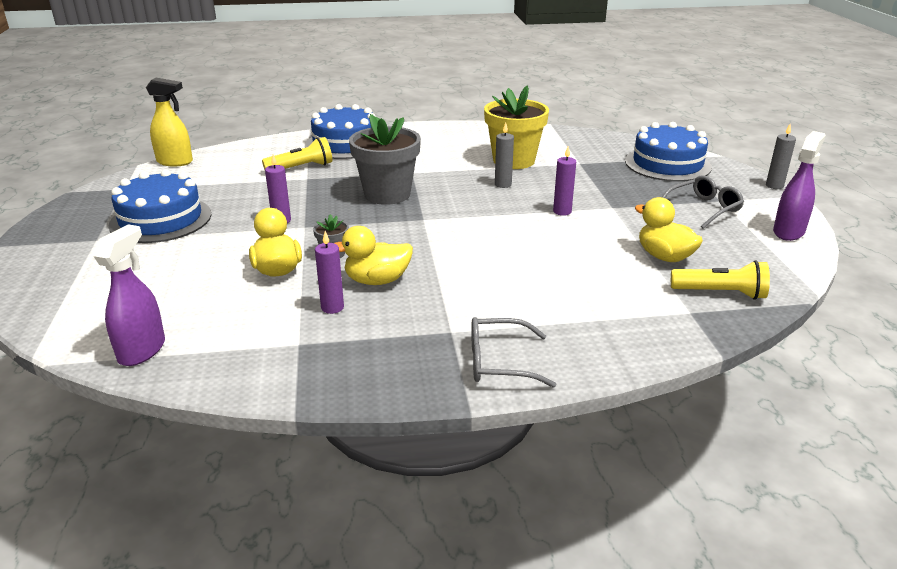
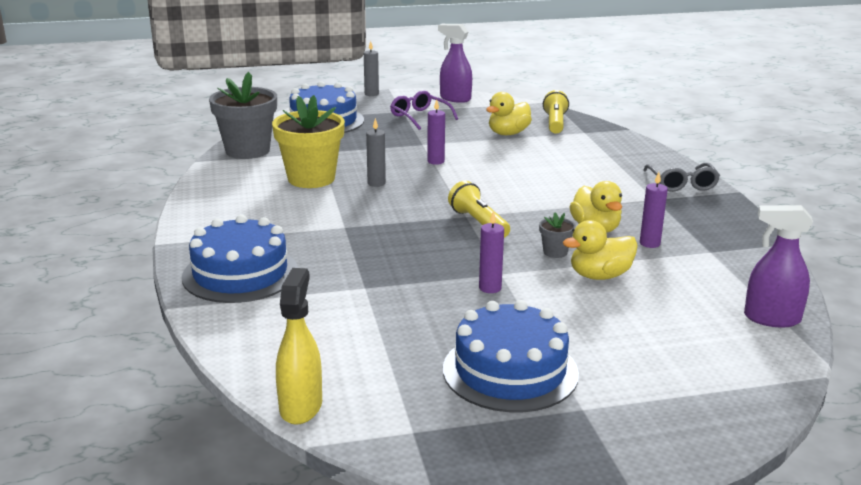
camera: 95 degrees left, 5 degrees down
yellow flashlight [262,137,332,170] -> yellow flashlight moved to [448,181,510,238]
grey flower pot [349,114,421,205] -> grey flower pot moved to [209,72,277,159]
grey glasses [662,175,744,229] -> purple glasses [390,91,458,130]

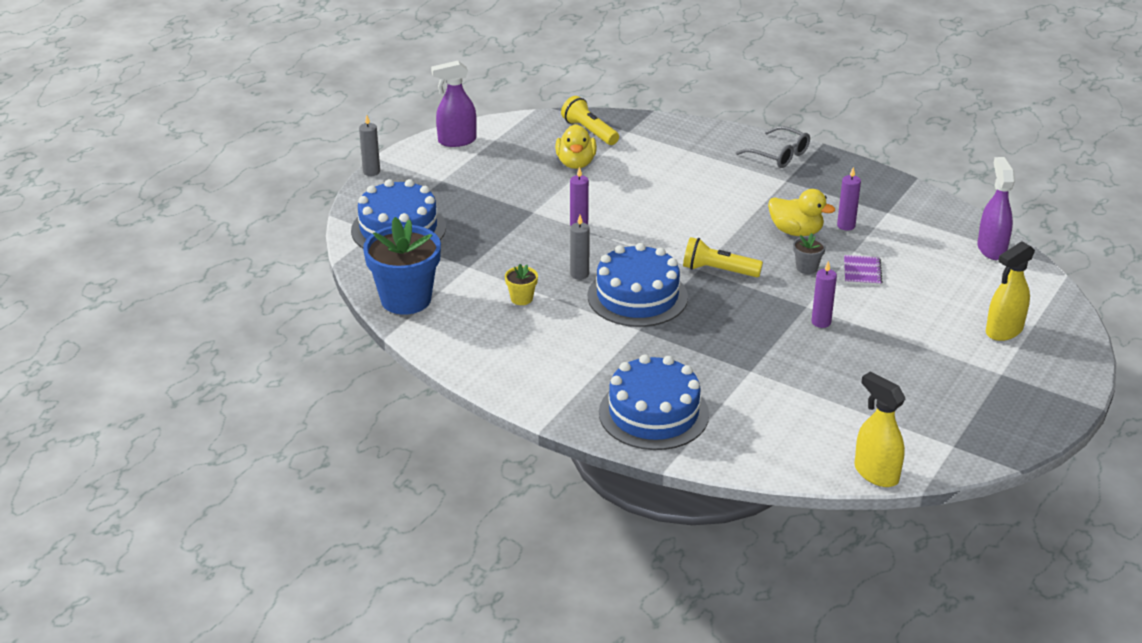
camera: 45 degrees left, 10 degrees up
grey flower pot [209,72,277,159] -> blue flower pot [363,217,441,315]
yellow flower pot [272,95,345,188] -> yellow flower pot [505,264,538,305], size x0.44
purple glasses [390,91,458,130] -> none
blue cake [443,300,579,412] -> blue cake moved to [588,243,688,327]
yellow duck [563,220,638,280] -> purple notebook [844,255,882,286]
purple spray bottle [744,205,813,327] -> purple spray bottle turned 120 degrees clockwise [977,157,1015,260]
none -> yellow spray bottle [986,242,1035,341]

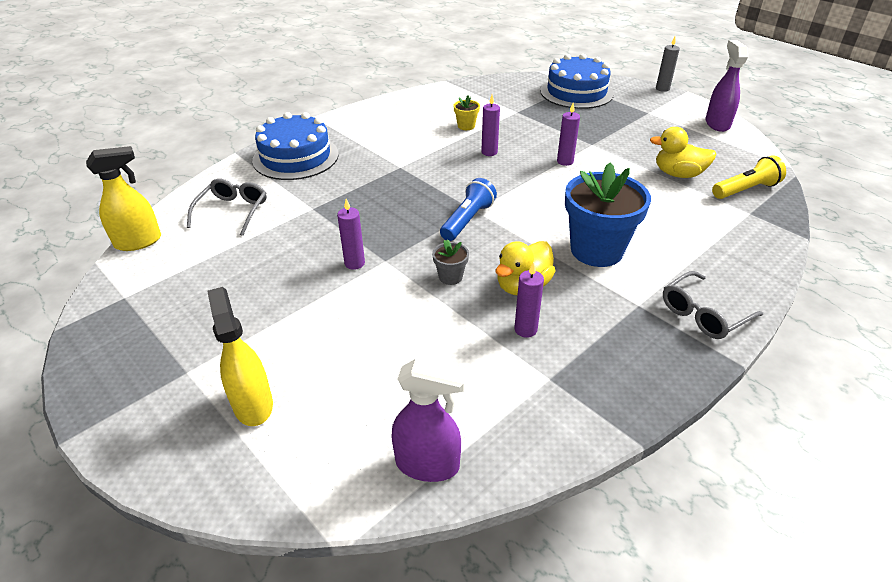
camera: 105 degrees right, 5 degrees up
blue flower pot [363,217,441,315] -> blue flower pot moved to [565,162,651,267]
grey candle [570,215,590,280] -> purple candle [481,95,500,156]
blue cake [588,243,688,327] -> none
yellow flashlight [683,237,763,277] -> blue flashlight [440,178,497,241]
purple notebook [844,255,882,286] -> none
none -> grey glasses [187,179,267,236]

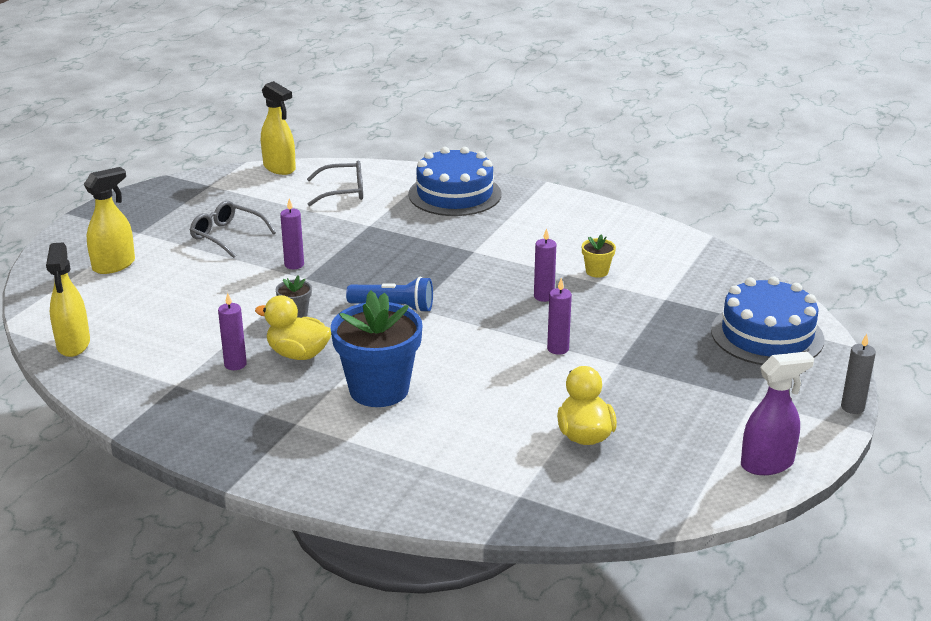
camera: 70 degrees right, 10 degrees down
purple spray bottle [391,359,467,482] -> yellow spray bottle [46,242,90,357]
grey glasses [663,271,763,339] -> grey glasses moved to [190,201,276,258]
yellow flashlight [712,155,786,199] -> none

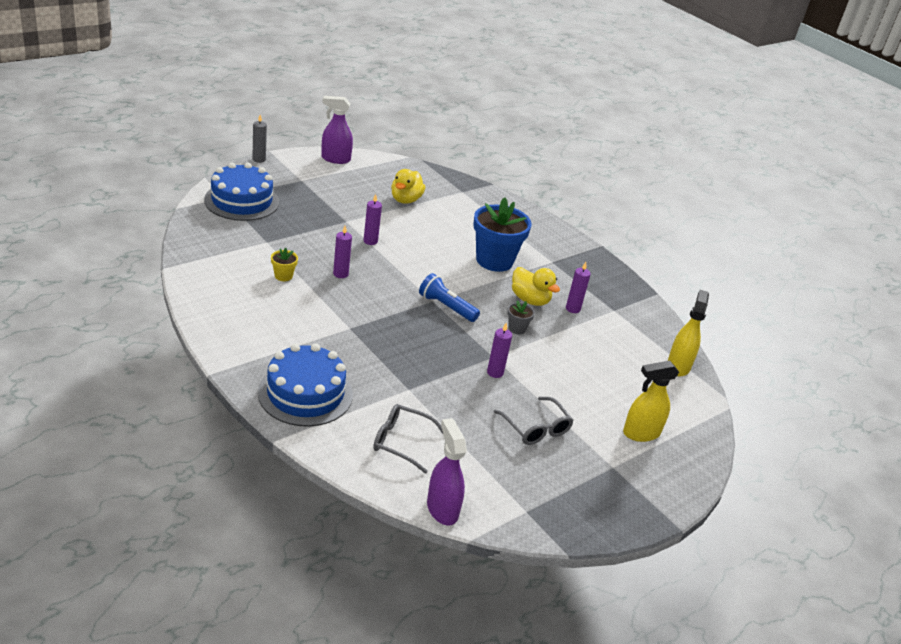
camera: 160 degrees left, 5 degrees up
yellow spray bottle [261,81,296,175] -> purple spray bottle [427,418,467,525]

